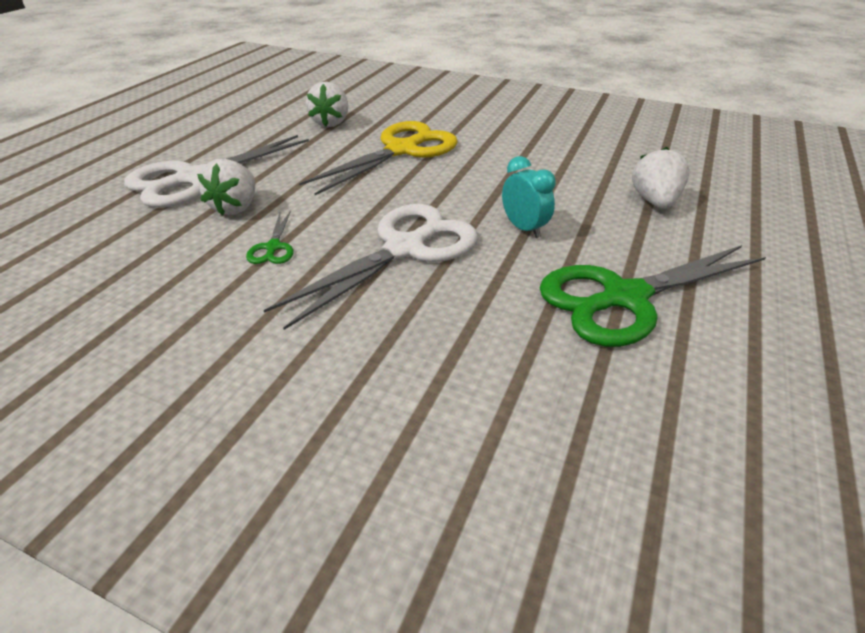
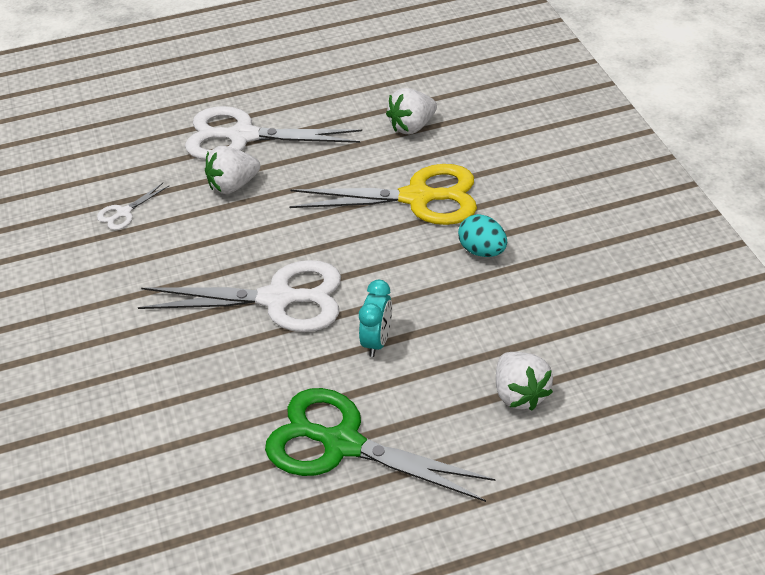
camera: 50 degrees right, 5 degrees up
green scissors [246,210,294,264] -> none
white strawberry [632,147,690,209] -> white strawberry turned 105 degrees clockwise [496,352,553,410]
none -> white scissors [97,183,169,230]
none -> turquoise egg [458,214,507,257]

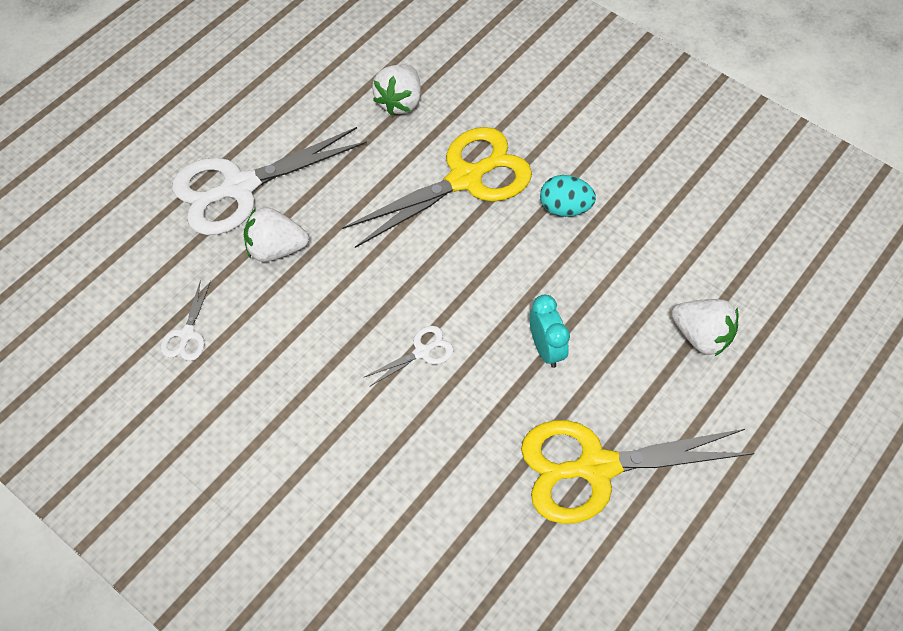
camera: 35 degrees left, 15 degrees up
white scissors [138,260,341,332] -> white scissors [365,326,454,387], size x0.43
white strawberry [205,146,260,194] -> white strawberry turned 60 degrees clockwise [244,207,309,262]
green scissors [265,388,496,502] -> yellow scissors [521,420,755,524]

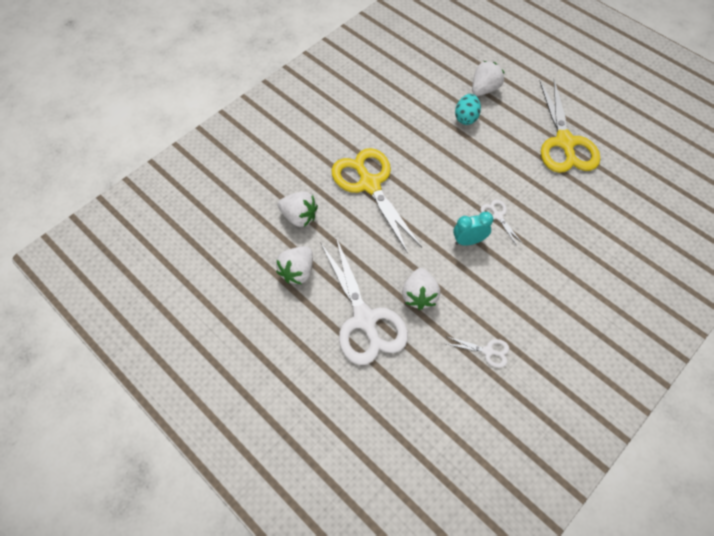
camera: 85 degrees left, 0 degrees up
turquoise clock [529,295,570,368] -> turquoise clock moved to [453,212,493,246]
turquoise egg [540,175,596,217] -> turquoise egg moved to [455,94,481,125]
none -> white strawberry [276,246,313,284]

